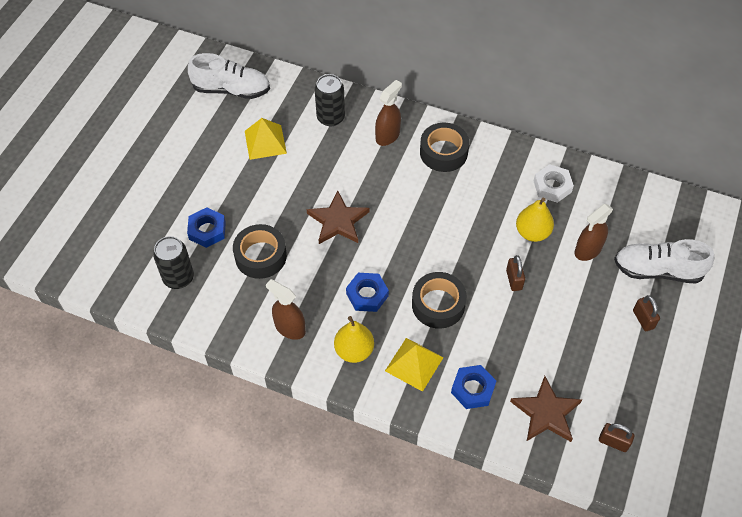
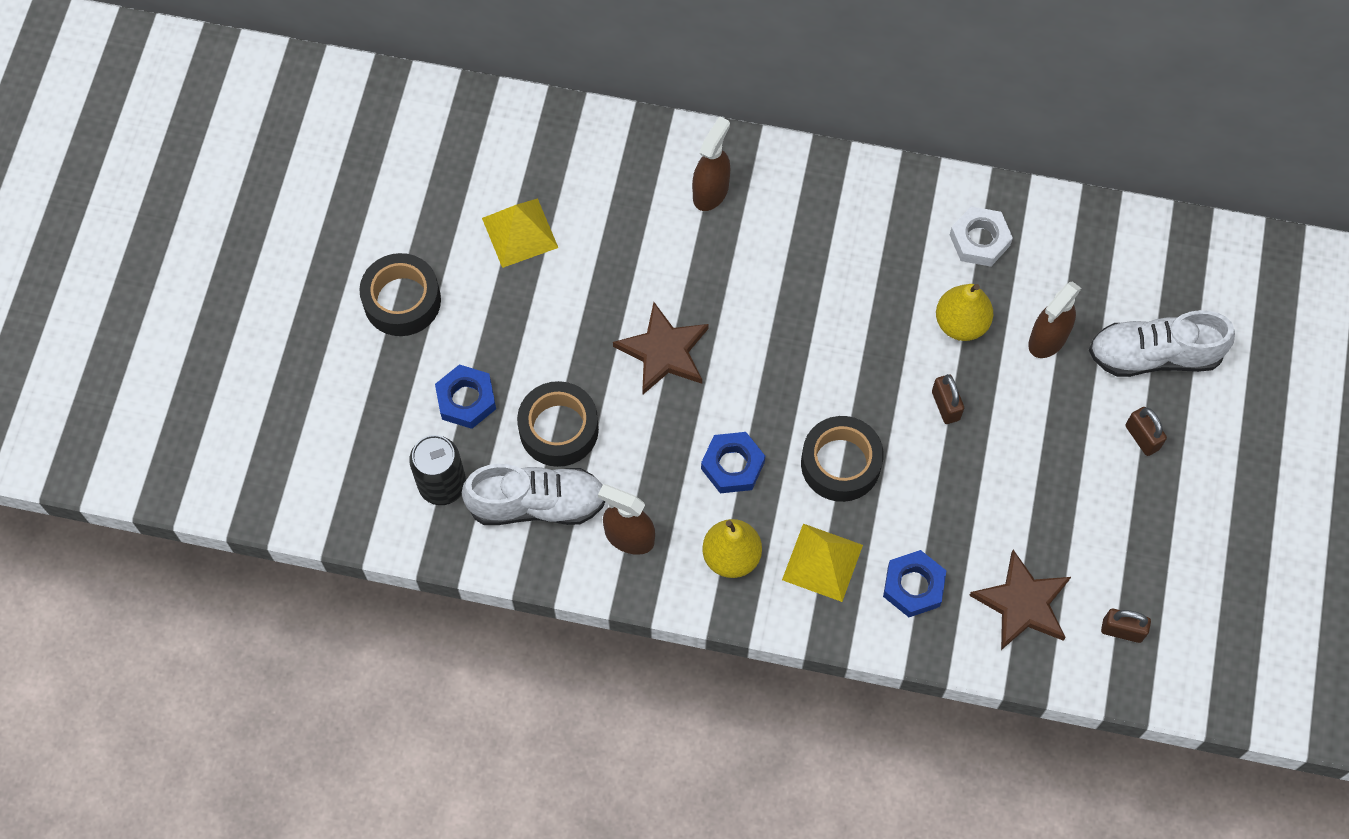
camera: 10 degrees left, 10 degrees up
white shoe [188,53,270,99] -> white shoe moved to [462,464,605,525]
black can [315,74,345,126] -> none
black tape [420,123,469,172] -> black tape moved to [359,253,441,336]

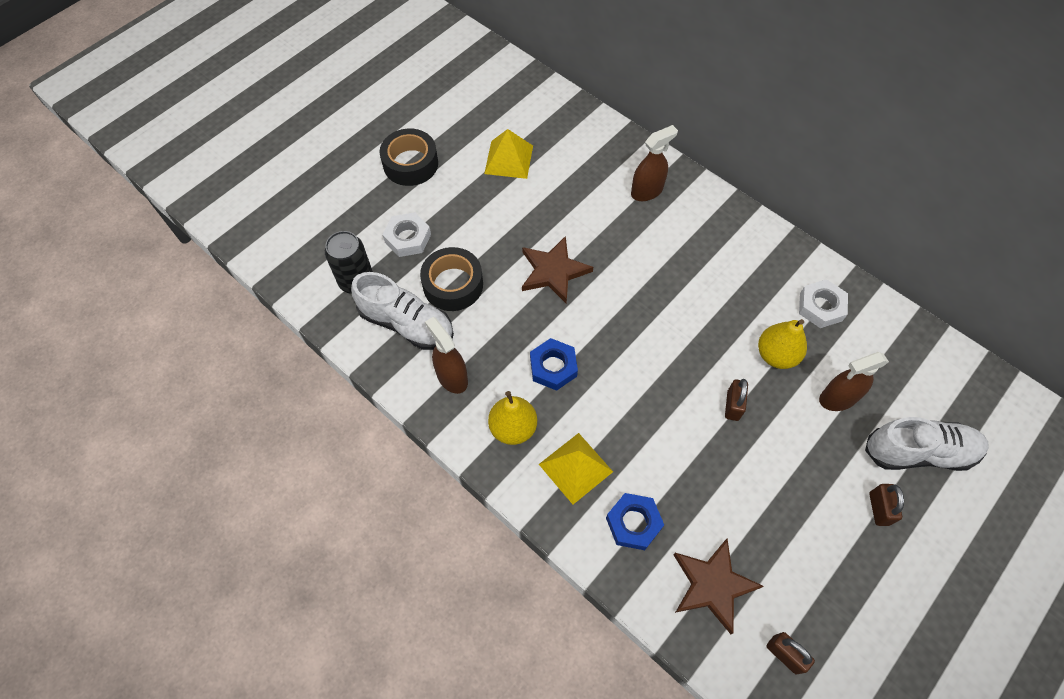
camera: 30 degrees right, 5 degrees down
blue nut [435,364,496,429] -> white nut [383,212,431,257]
black tape [801,416,884,502] -> none
white shoe [1089,310,1235,377] -> white shoe turned 150 degrees clockwise [865,417,989,471]

